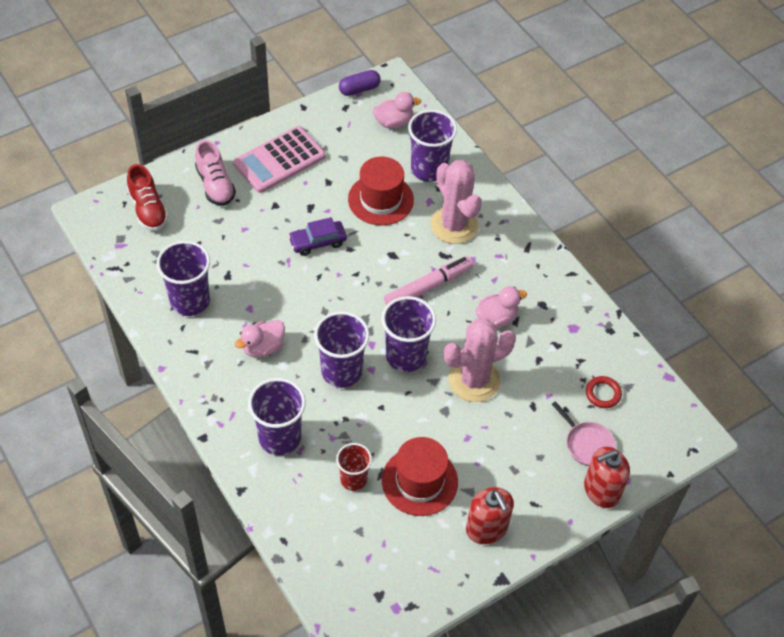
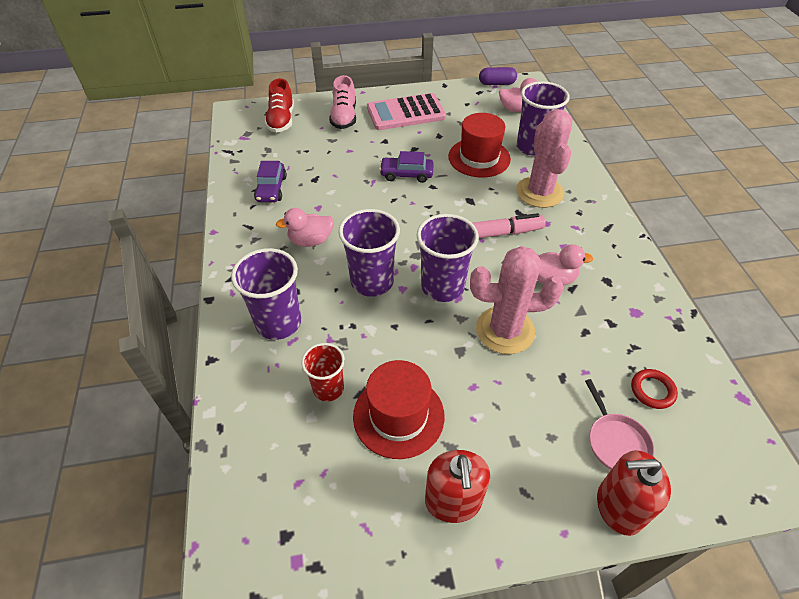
camera: 25 degrees right, 5 degrees down
purple cup [156,241,210,316] -> purple car [254,161,287,202]

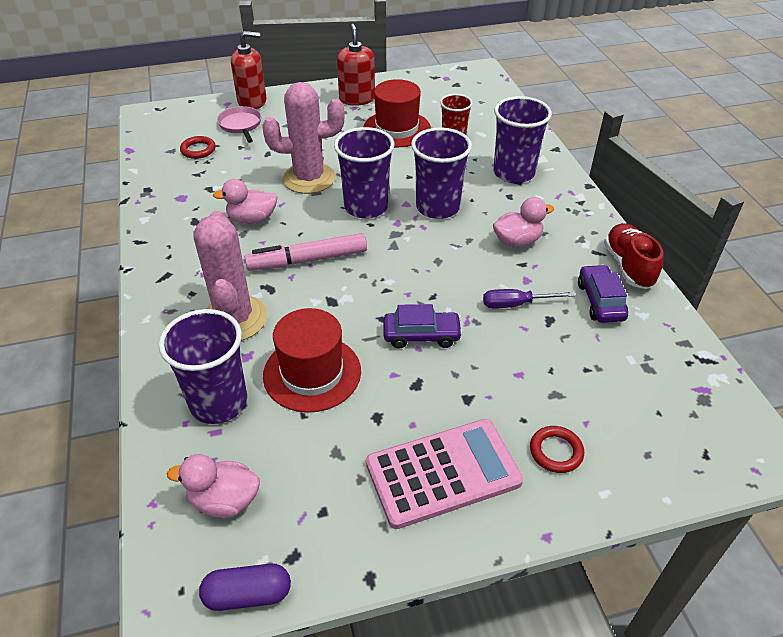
camera: 175 degrees right, 5 degrees down
red shoe [265,78,294,133] -> red shoe moved to [604,223,663,289]
pink shoe [329,75,356,129] -> red ring [530,426,584,473]
none -> purple screwdriver [483,289,575,309]

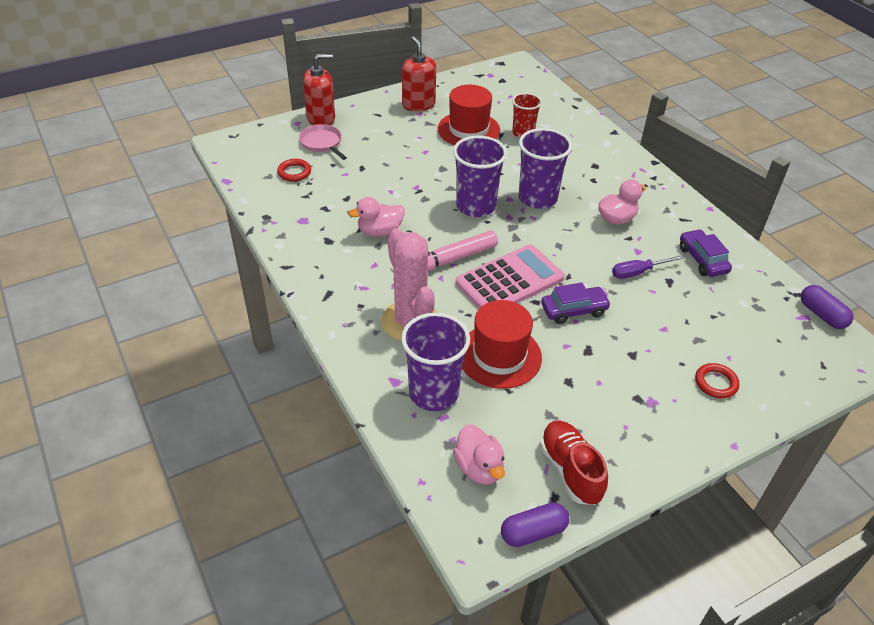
camera: 15 degrees left, 0 degrees up
pink duck [167,454,260,518] -> pink duck turned 105 degrees counterclockwise [453,425,505,485]
pink cactus [262,82,345,194] -> none
pink calculator [366,419,523,529] -> pink calculator moved to [456,244,565,309]
purple cup [494,96,552,184] -> none
red shoe [604,223,663,289] -> red shoe moved to [540,420,608,505]
none -> purple capsule [801,285,853,329]

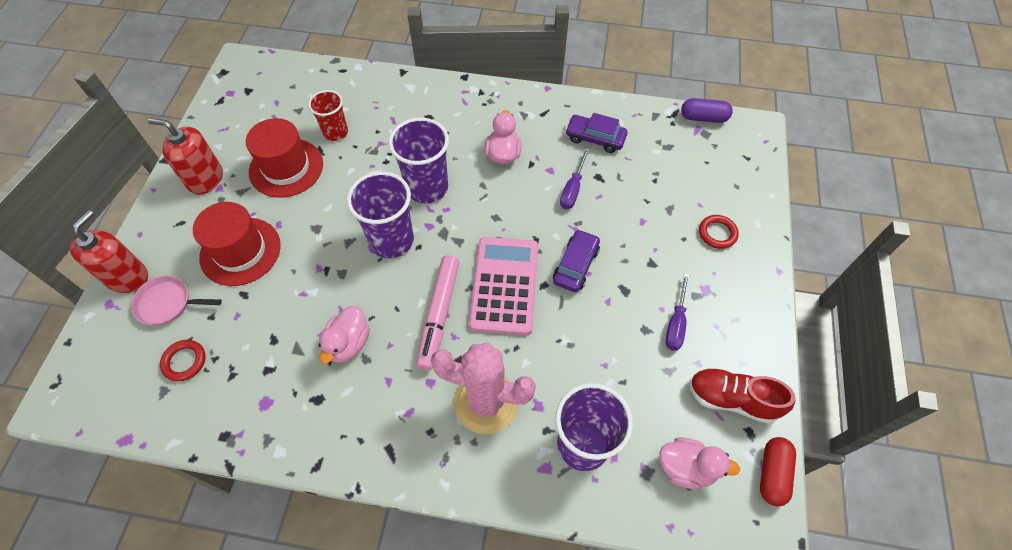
camera: 50 degrees left, 15 degrees up
red hat [462,300,542,389] -> red hat moved to [193,202,281,286]
purple capsule [501,502,569,547] -> red capsule [760,437,796,506]
none -> purple screwdriver [665,273,690,351]

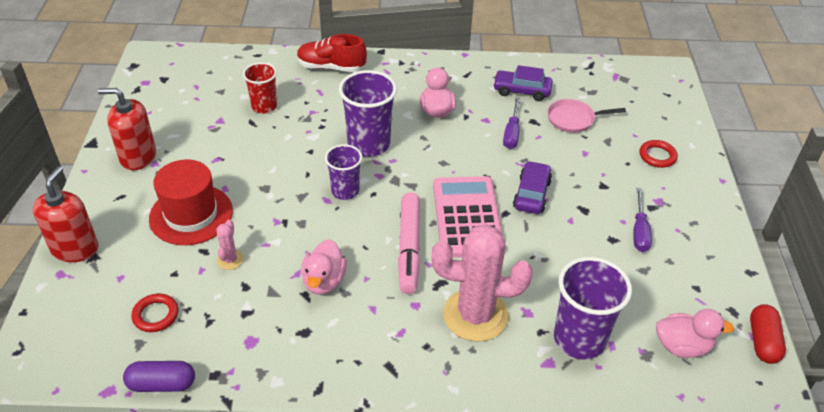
camera: 10 degrees left, 15 degrees down
pink pan [131,276,222,326] -> pink pan moved to [547,99,626,133]
red hat [246,118,323,198] -> none
purple cup [347,172,414,258] -> purple cup [325,144,362,200], size x0.62
purple capsule [681,98,733,123] -> purple capsule moved to [123,361,195,392]
red shoe [689,368,796,424] -> red shoe moved to [297,34,367,72]
none -> pink cactus [216,220,244,270]

